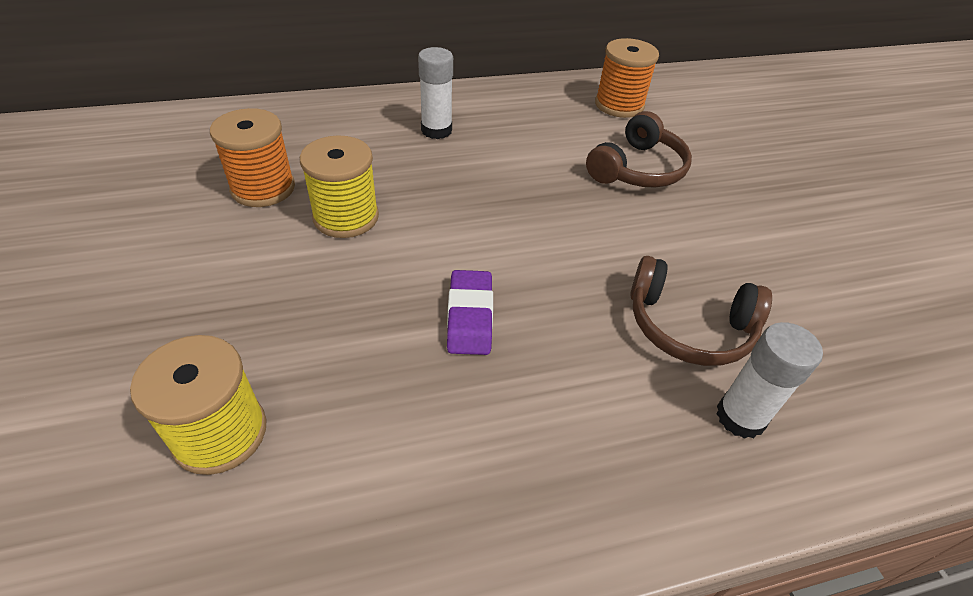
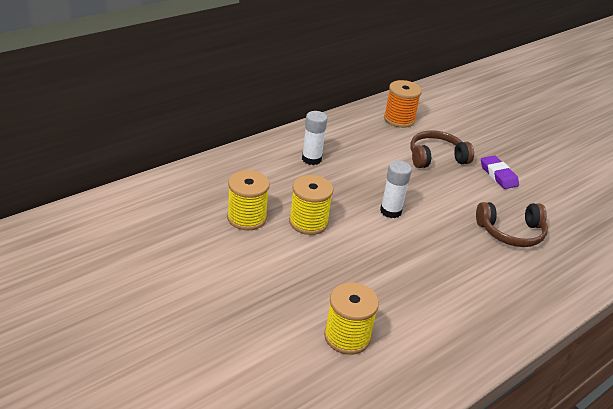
camera: 25 degrees left, 10 degrees down
orange spool [210,108,295,207] -> yellow spool [227,170,270,230]
purple eraser [447,270,493,355] -> purple eraser moved to [481,155,519,189]
brown headphones [586,111,692,188] -> brown headphones turned 120 degrees counterclockwise [410,130,474,168]
white glue stick [716,322,823,439] -> white glue stick moved to [380,161,412,218]

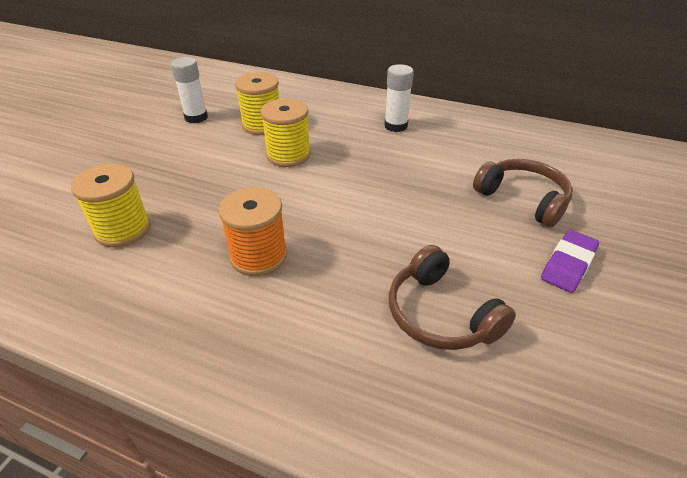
camera: 65 degrees right, 5 degrees up
white glue stick [380,161,412,218] -> white glue stick moved to [171,57,208,123]
orange spool [384,80,422,128] -> orange spool moved to [219,187,287,276]

